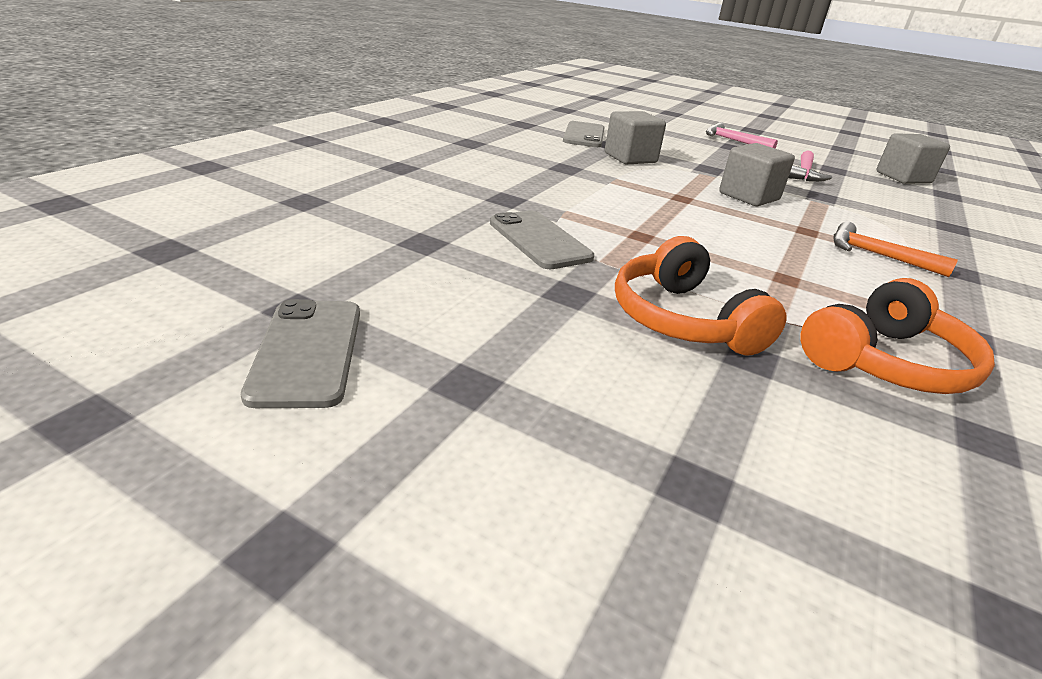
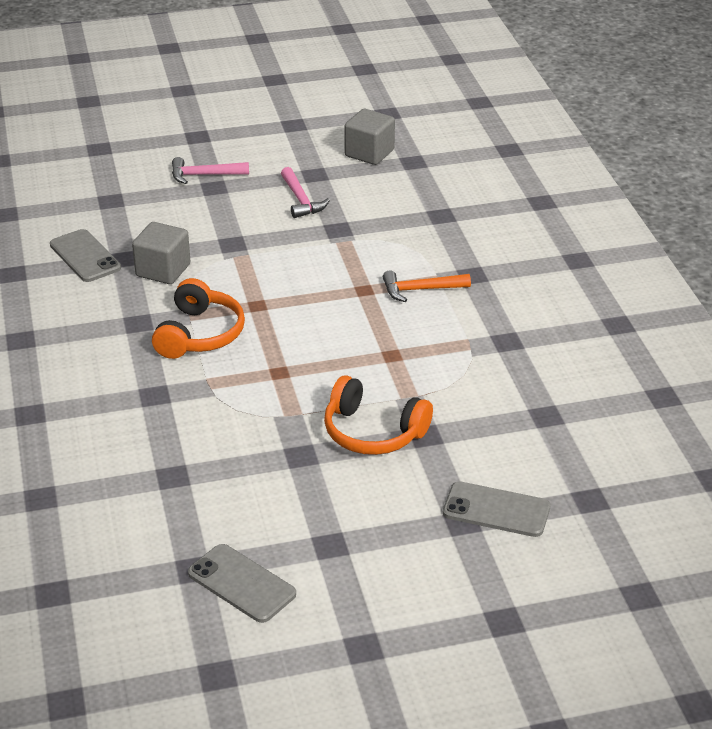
camera: 40 degrees left, 5 degrees up
grey phone [490,210,594,269] -> grey phone moved to [443,481,550,537]
grey cube [719,143,795,206] -> none
orange headphones [801,278,995,394] -> orange headphones moved to [152,278,245,359]

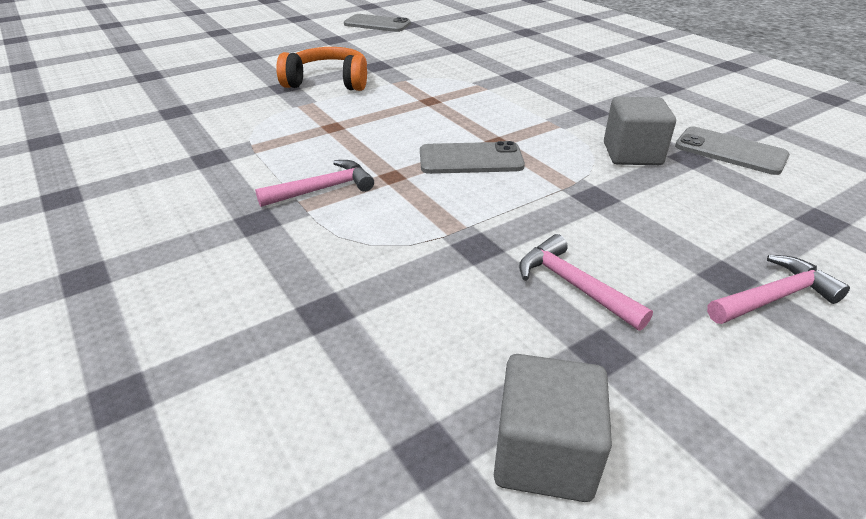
camera: 160 degrees right, 0 degrees up
orange headphones [152,278,245,359] -> none
orange hammer [383,270,471,302] -> pink hammer [255,160,374,207]
grey phone [443,481,550,537] -> grey phone moved to [420,141,525,174]

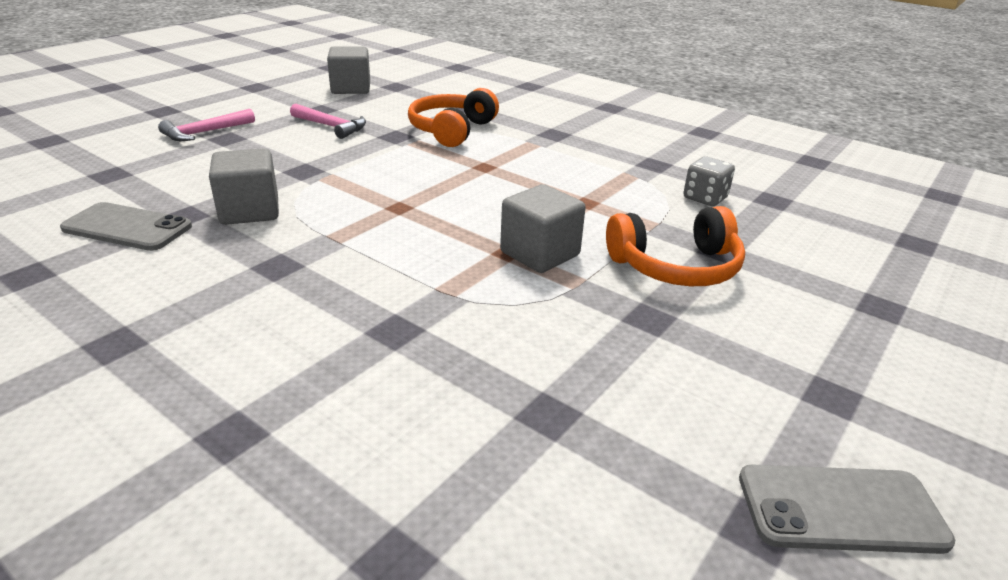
camera: 160 degrees right, 5 degrees down
pink hammer [255,160,374,207] -> none
grey phone [420,141,525,174] -> none
none -> orange headphones [408,88,499,147]
none -> grey cube [500,184,586,273]
none -> grey dice [683,157,735,206]

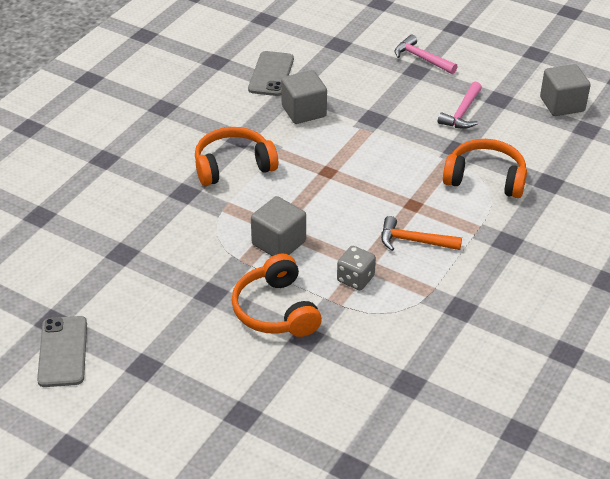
camera: 85 degrees right, 10 degrees up
grey dice [683,157,735,206] -> grey dice moved to [337,246,376,290]
none -> orange headphones [195,127,278,186]
none -> orange hammer [381,216,462,251]

